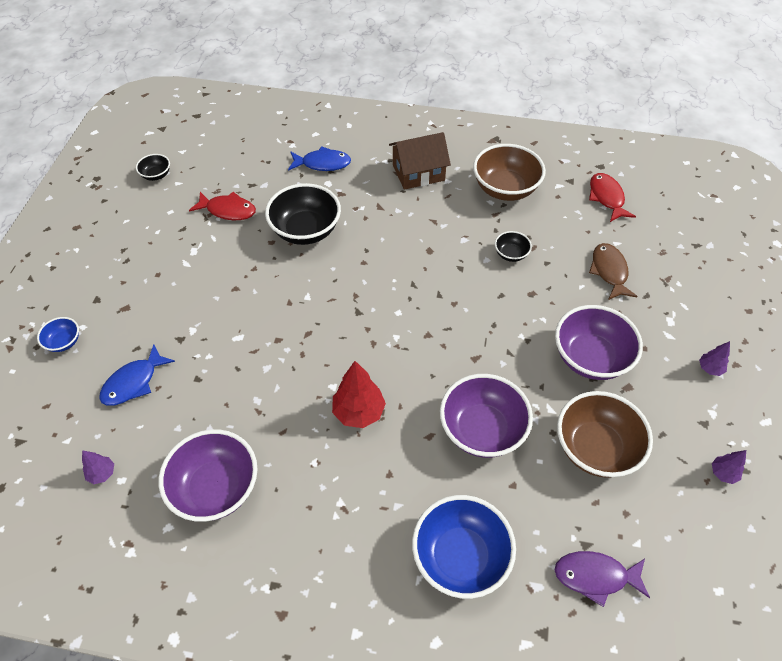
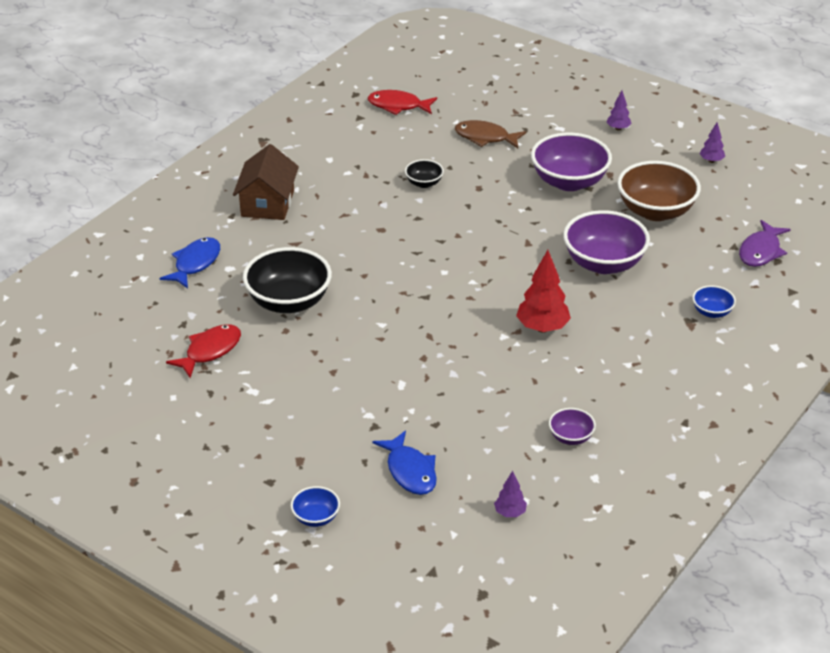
camera: 65 degrees left, 15 degrees down
black bowl [136,154,170,181] -> none
purple bowl [159,429,258,522] -> purple bowl [549,408,596,445], size x0.49
blue bowl [412,495,516,599] -> blue bowl [692,285,736,318], size x0.49
brown bowl [473,144,546,201] -> none

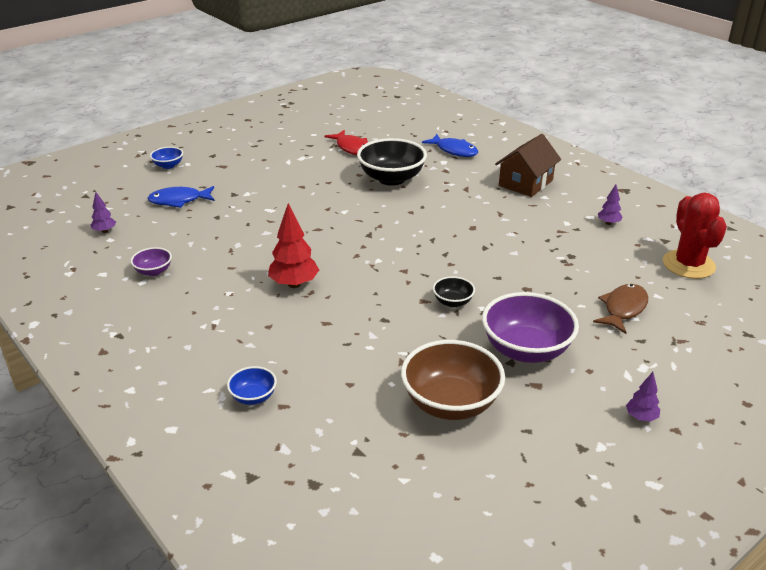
camera: 105 degrees right, 5 degrees down
brown house [233,144,299,220] -> brown house turned 75 degrees counterclockwise [495,134,561,197]
red fish [368,90,437,115] -> red cactus [663,193,727,279]
black bowl [405,159,444,188] -> black bowl moved to [433,276,475,307]
purple bowl [563,210,650,274] -> none
purple tree [700,122,725,163] -> purple tree moved to [598,185,622,225]
purple fish [739,220,791,267] -> none

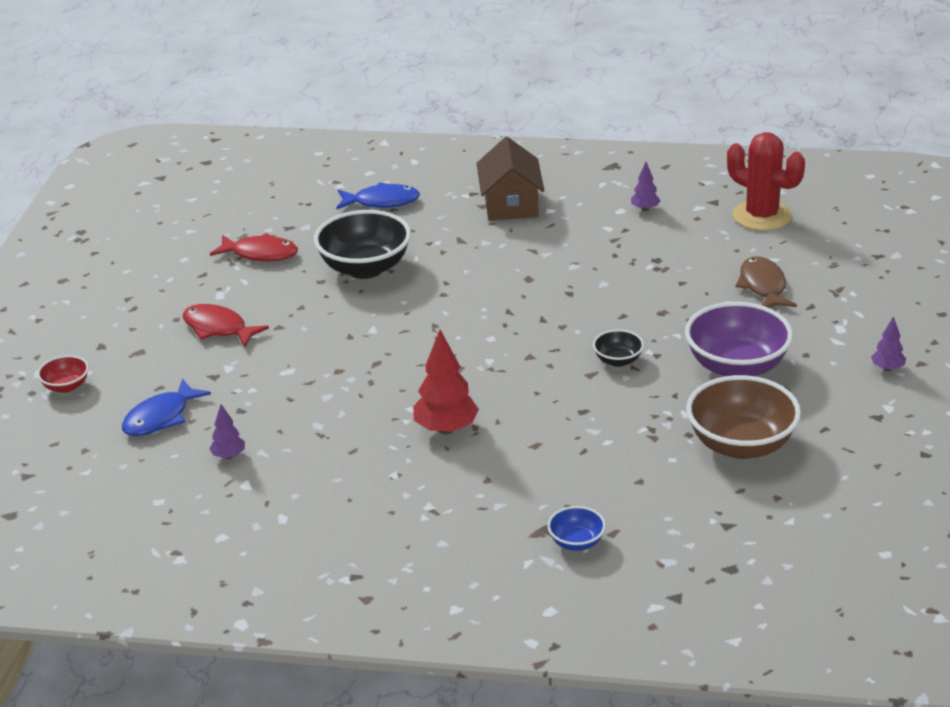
camera: 40 degrees left, 0 degrees up
purple tree [91,192,116,233] -> purple tree moved to [209,404,245,459]
purple bowl [131,247,172,276] -> none
blue bowl [150,147,183,169] -> red bowl [37,355,89,393]
none -> red fish [183,304,269,347]

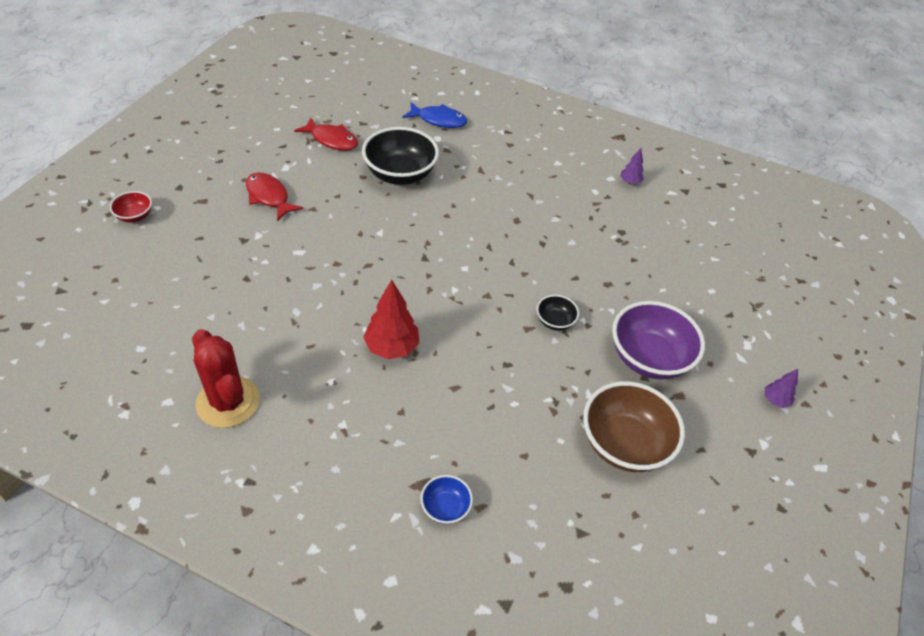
camera: 10 degrees right, 15 degrees up
blue fish [122,378,211,436] -> none
purple tree [209,404,245,459] -> none
brown house [476,137,544,221] -> none
red cactus [727,132,805,231] -> red cactus moved to [192,329,259,428]
brown fish [735,256,797,308] -> none

